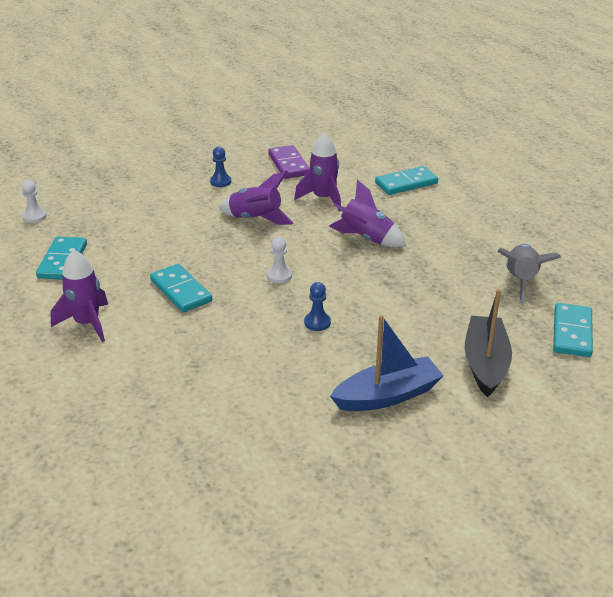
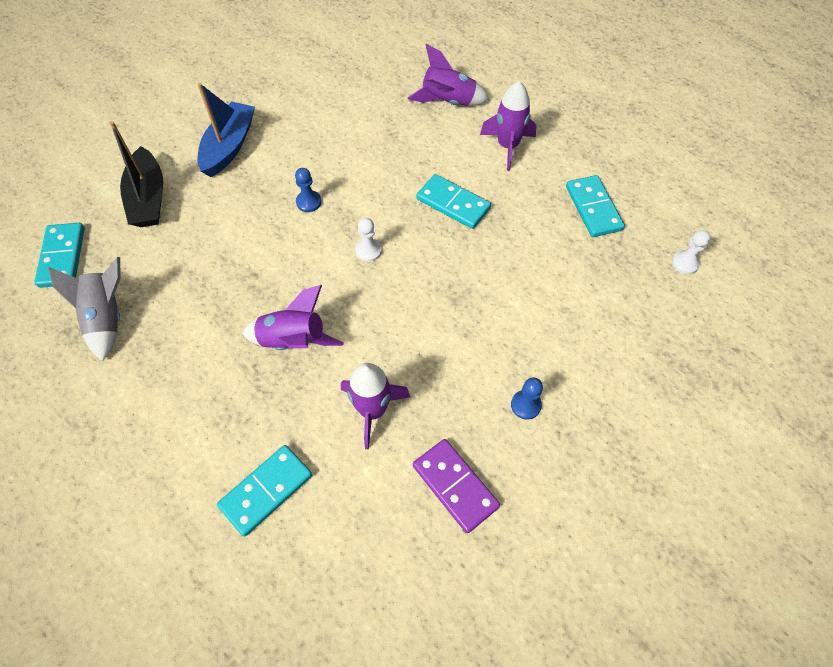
camera: 160 degrees right, 25 degrees up
purple rocket [219,171,294,225] -> purple rocket moved to [408,44,489,106]
blue boat [330,315,444,411] -> blue boat turned 150 degrees clockwise [197,83,255,177]

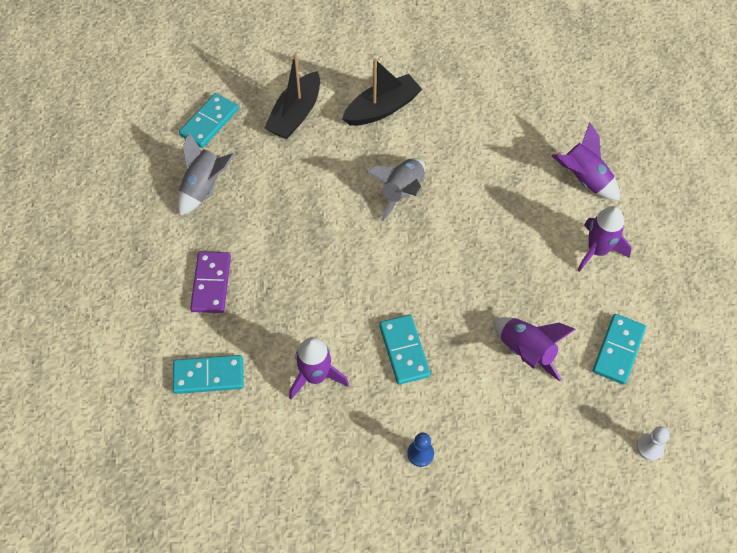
camera: 40 degrees right, 0 degrees up
blue boat [197,83,255,177] -> black boat [342,59,422,126]
purple rocket [242,285,344,350] -> purple rocket moved to [494,317,576,382]
blue pawn [295,168,322,212] -> grey rocket [367,158,425,221]
white pawn [355,218,382,262] -> none
purple domino [413,439,500,533] -> purple domino moved to [190,251,231,313]
turquoise domino [416,174,491,229] -> turquoise domino moved to [379,315,430,385]

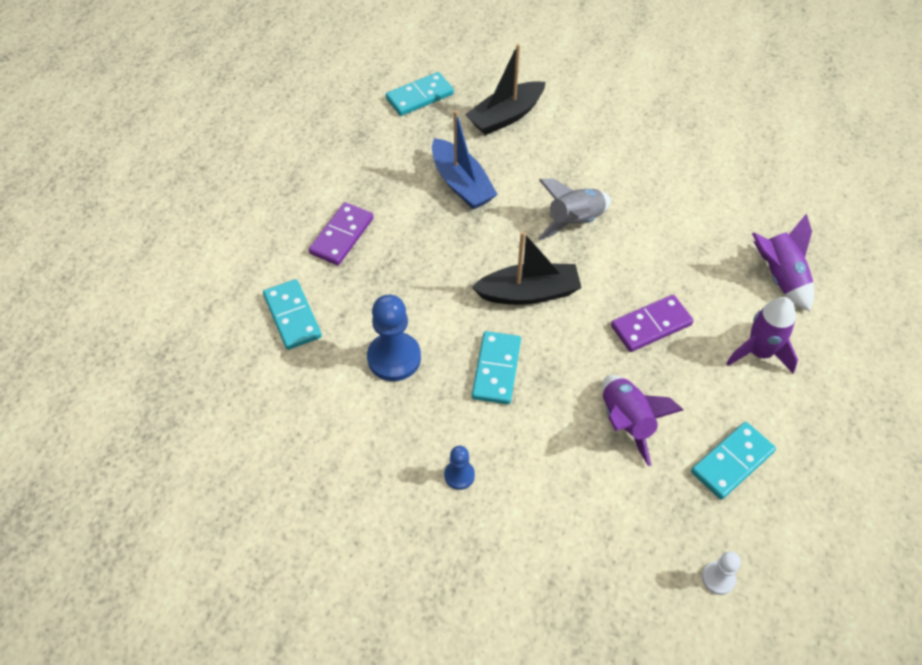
camera: 25 degrees right, 5 degrees down
turquoise domino [172,355,244,394] -> turquoise domino turned 45 degrees clockwise [263,279,322,350]
grey rocket [177,132,235,216] -> none
purple rocket [289,337,349,399] -> blue pawn [367,295,421,381]
black boat [342,59,422,126] -> black boat moved to [472,231,582,305]
none -> blue boat [432,110,498,209]
none -> purple domino [611,295,694,352]

